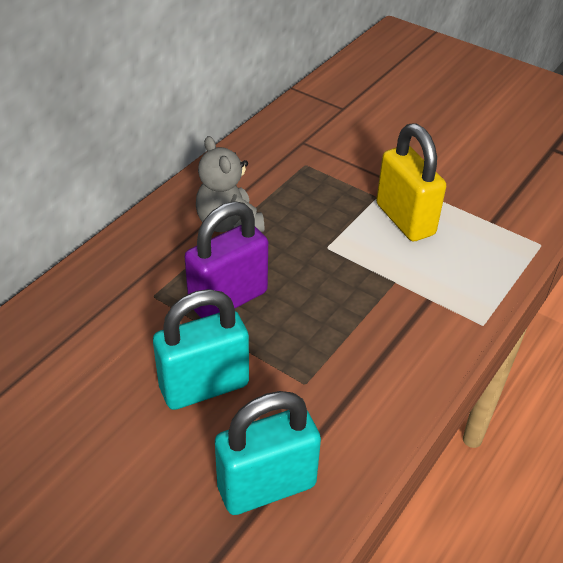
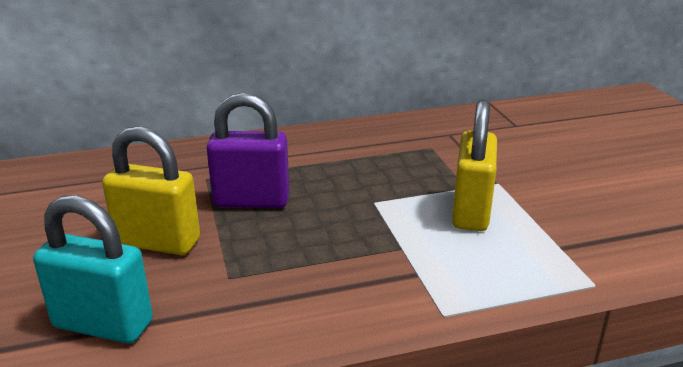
camera: 40 degrees right, 15 degrees down
turquoise padlock [153,289,249,410] -> yellow padlock [102,126,200,255]
grey teddy bear [196,136,264,232] -> none

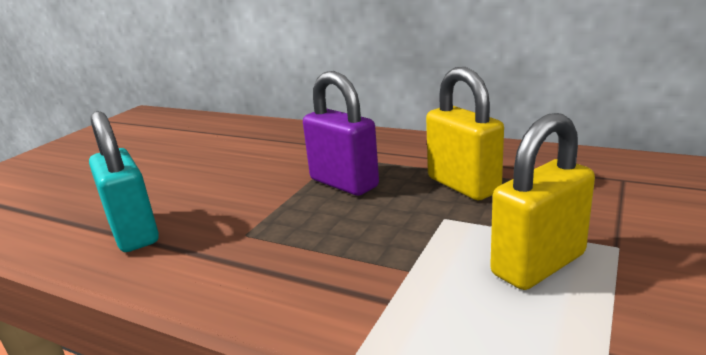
camera: 45 degrees right, 5 degrees down
yellow padlock [102,126,200,255] -> yellow padlock moved to [426,67,504,200]

